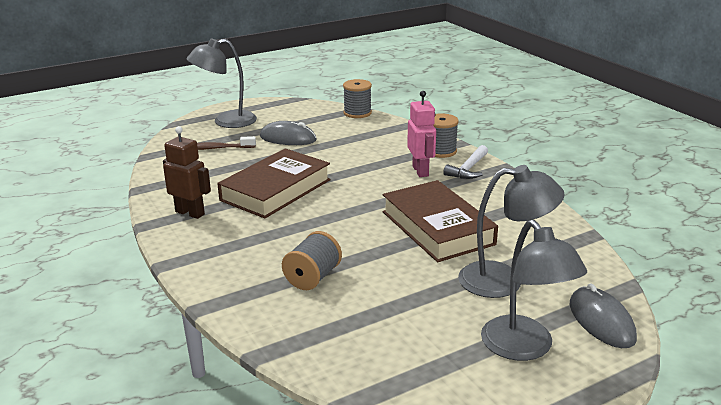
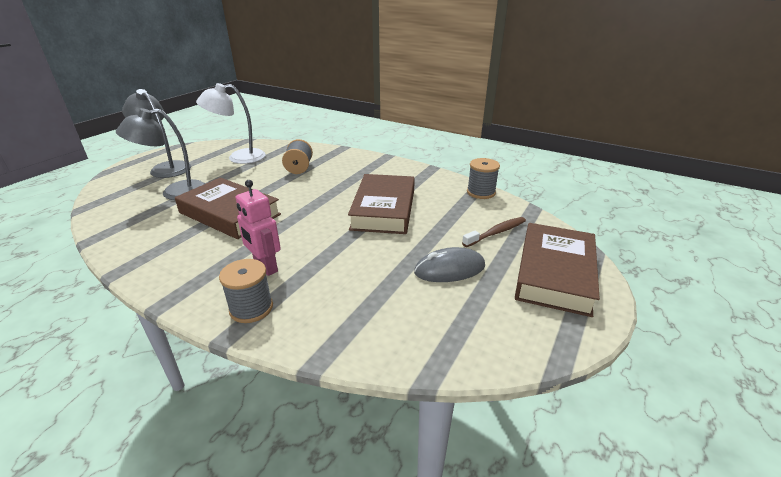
camera: 150 degrees right, 5 degrees up
brown robot [163,126,211,219] -> none
grey lamp [186,38,257,128] -> brown book [515,223,600,317]
grey spool [343,79,372,118] -> grey spool moved to [467,158,500,199]
white hammer [443,145,488,179] -> none
grey mouse [570,283,637,348] -> none
none -> white lamp [196,83,266,164]

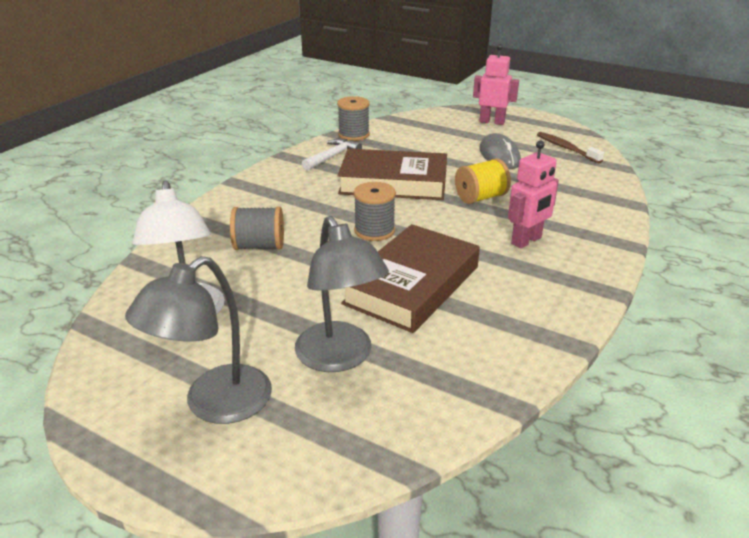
camera: 90 degrees left, 0 degrees up
grey spool [219,259,273,323] -> grey spool moved to [354,182,396,241]
brown toothbrush [462,217,526,247] -> brown toothbrush moved to [537,132,604,163]
brown book [515,223,600,317] -> pink robot [473,44,519,125]
none -> white hammer [302,139,362,171]
none -> yellow spool [455,158,511,204]

